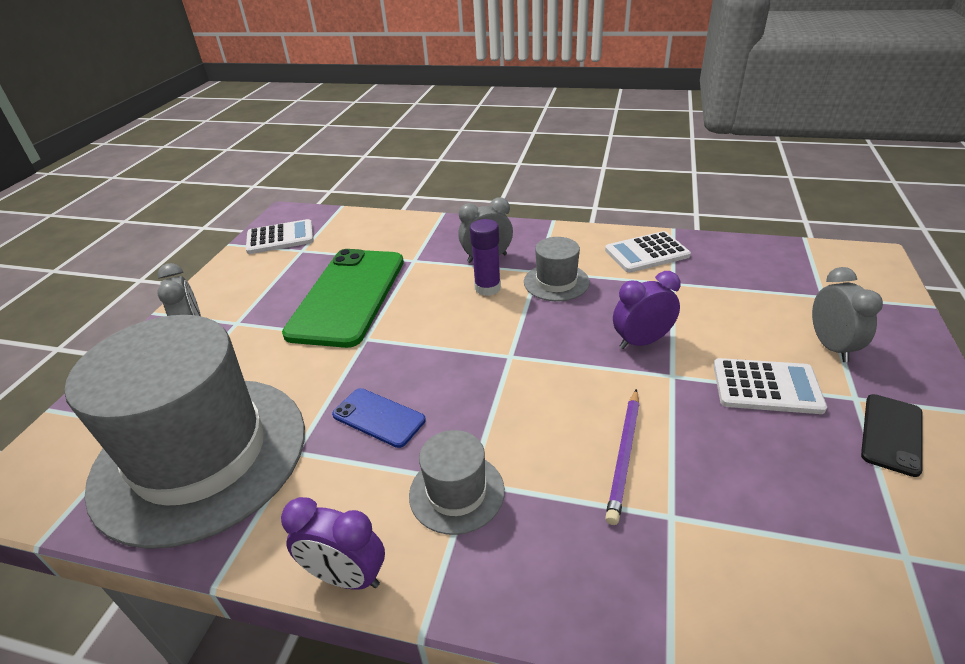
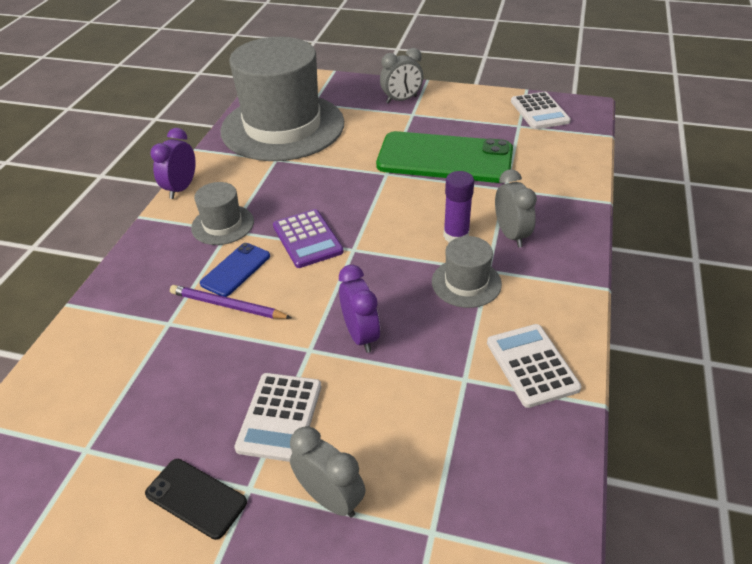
camera: 90 degrees right, 5 degrees up
blue phone [332,388,426,448] -> blue phone moved to [200,243,270,297]
grey clock [812,267,883,362] -> grey clock turned 135 degrees counterclockwise [290,426,365,518]
none -> purple calculator [273,209,344,268]

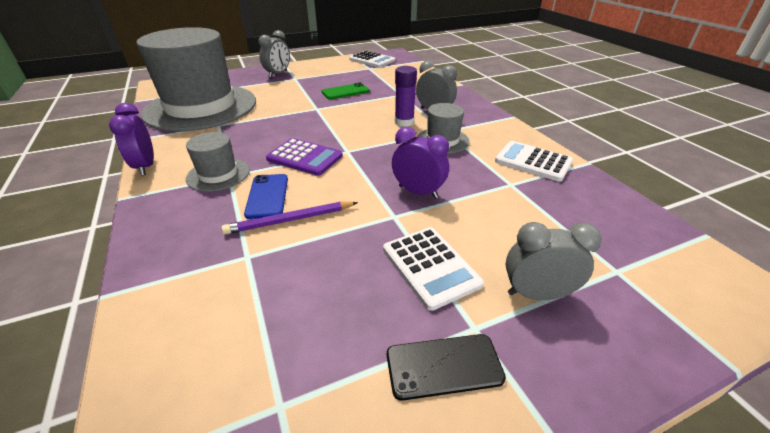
camera: 40 degrees left, 5 degrees down
green phone [376,131,513,183] -> green phone [322,83,370,99], size x0.46

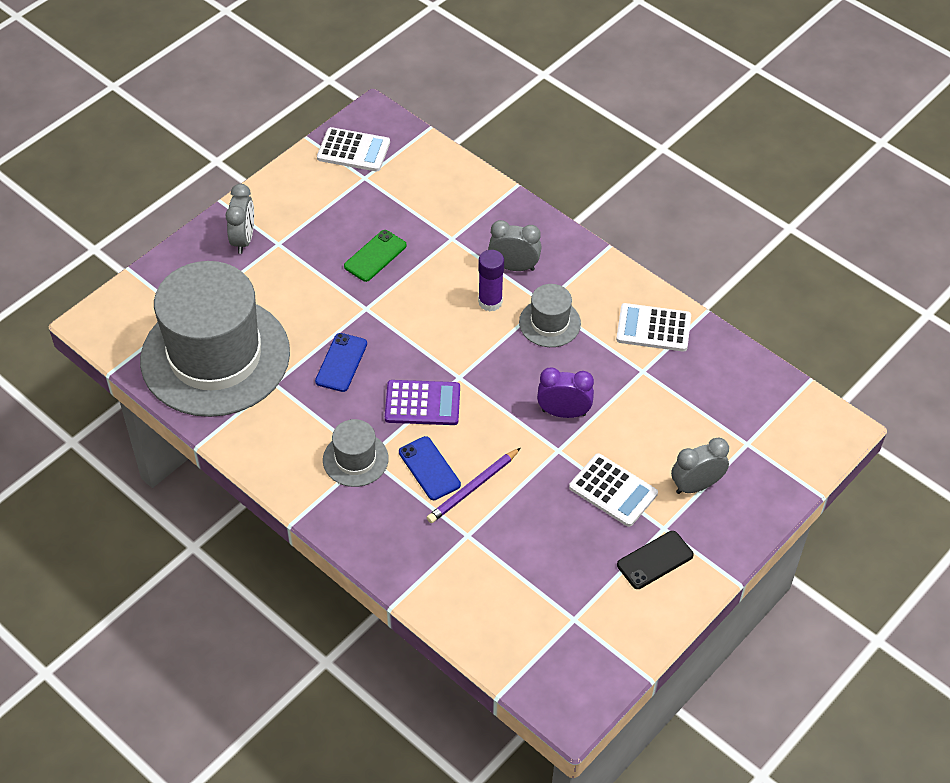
camera: 25 degrees left, 15 degrees up
purple clock [109,103,154,176] -> none
none -> blue phone [315,333,367,392]

